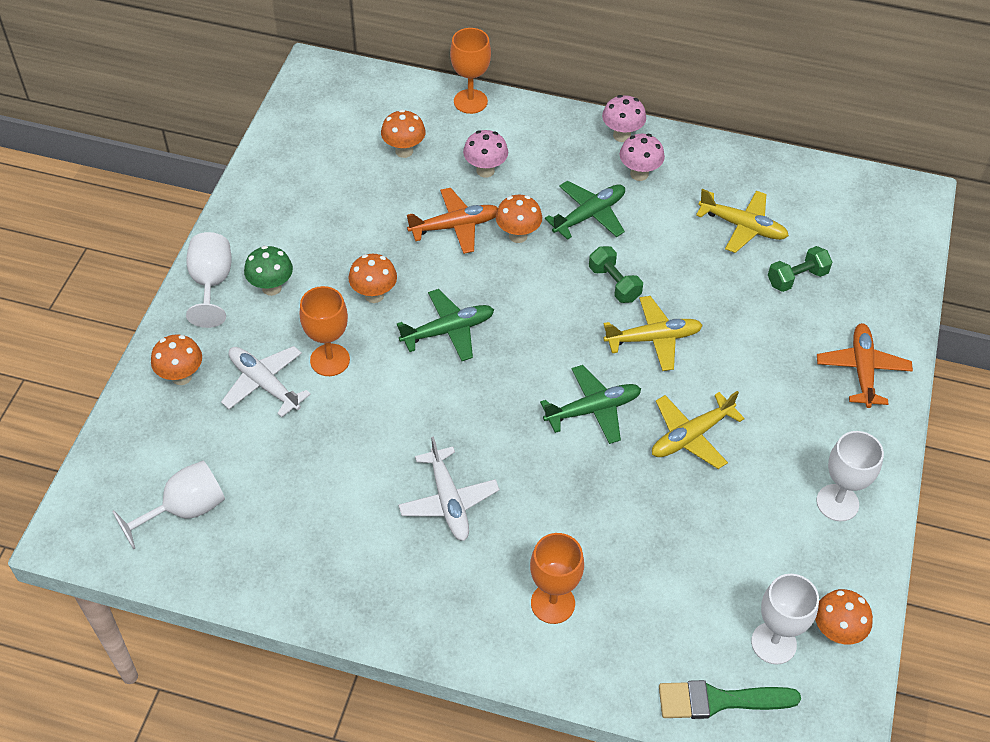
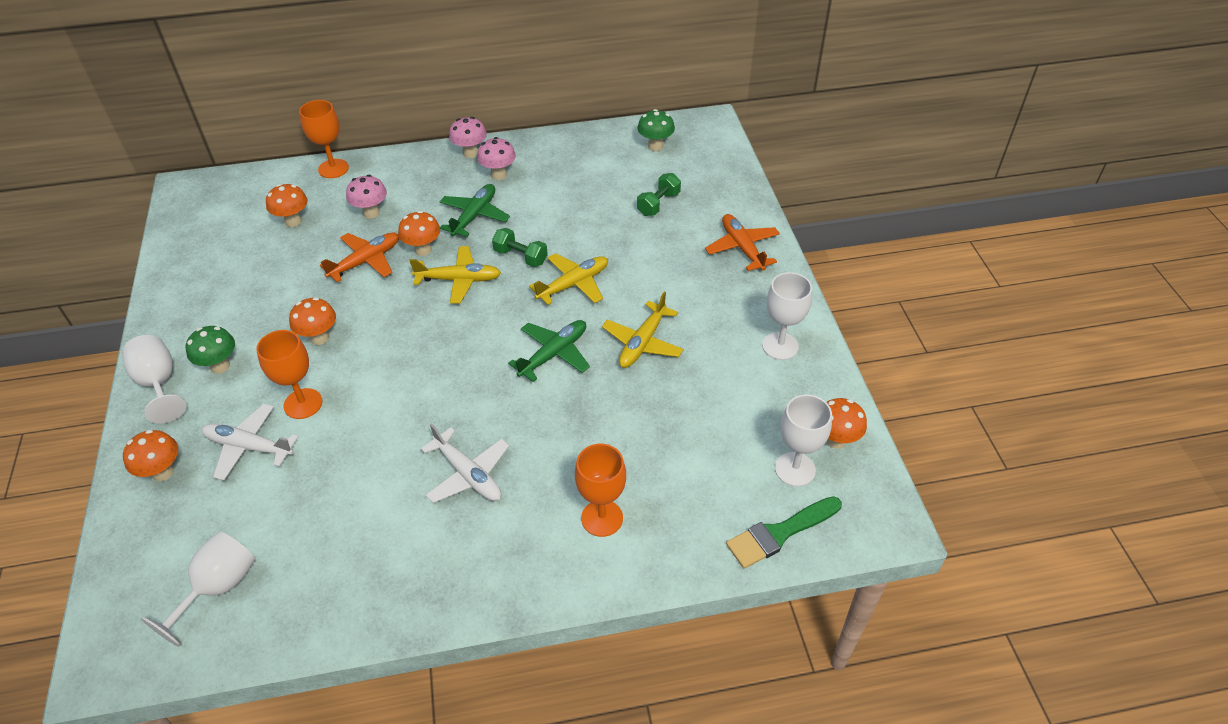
camera: 25 degrees left, 5 degrees down
green plane [397,289,494,361] -> none
yellow plane [696,189,789,253] -> yellow plane moved to [409,246,501,304]
none -> green mushroom [637,109,675,151]

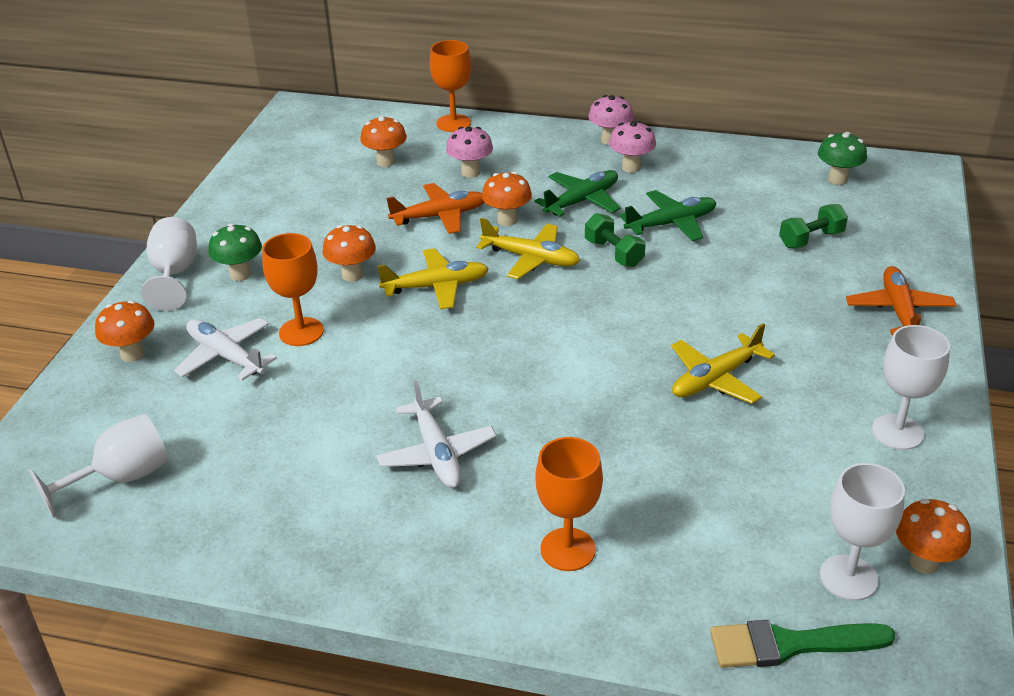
camera: 25 degrees right, 10 degrees down
green plane [508,320,590,382] -> green plane moved to [619,190,717,241]
yellow plane [529,253,608,305] -> yellow plane moved to [377,248,489,309]

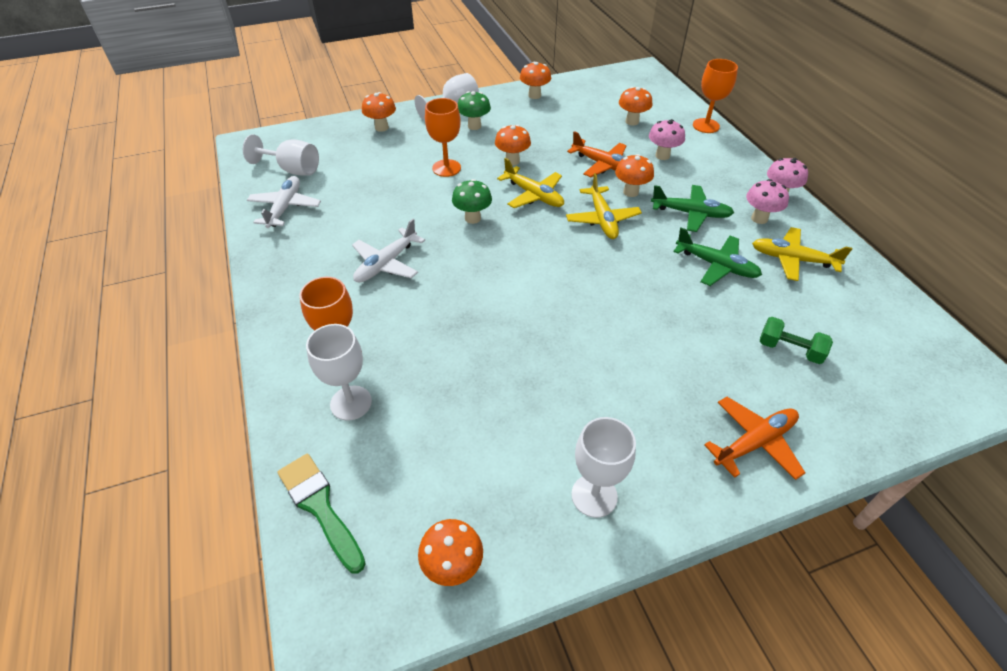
camera: 55 degrees right, 10 degrees up
white plane [174,318,277,381] -> white plane moved to [247,176,321,228]
green dumbbell [585,213,645,267] -> none
yellow plane [671,323,775,404] -> yellow plane moved to [752,227,852,281]
green mushroom [818,132,867,185] -> green mushroom moved to [452,179,492,224]
white goblet [820,463,905,601] -> white goblet moved to [306,324,372,421]
none -> orange mushroom [520,62,551,99]

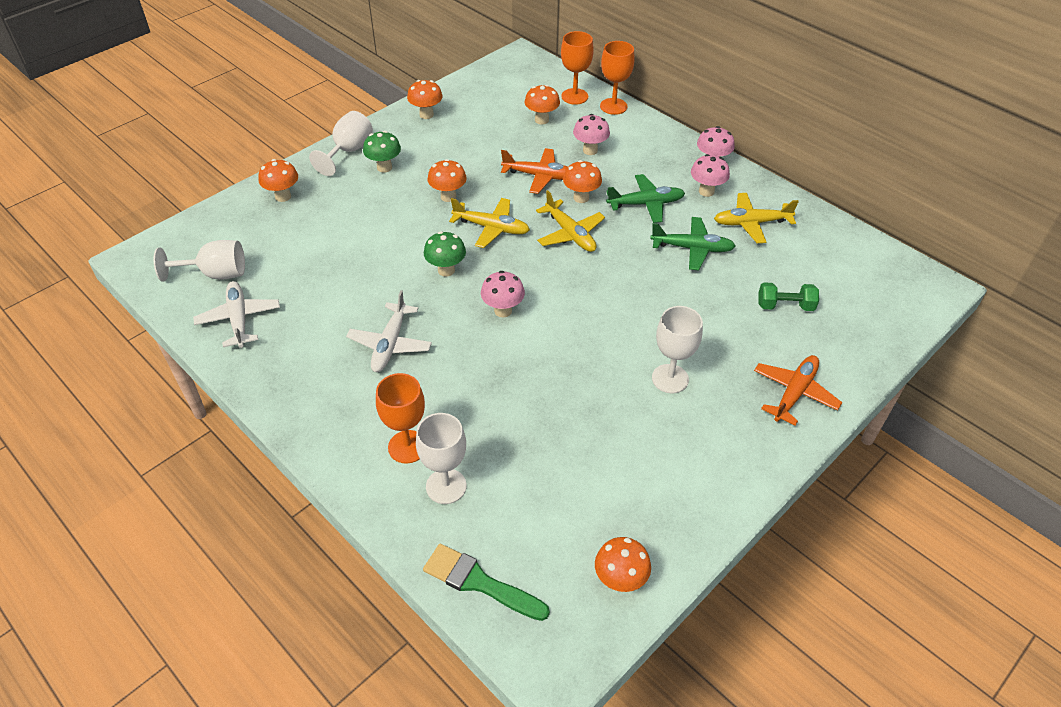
camera: 25 degrees left, 0 degrees up
orange goblet [425,98,461,177] -> orange goblet moved to [561,31,594,105]
white goblet [571,417,636,518] -> white goblet moved to [652,306,703,393]
none -> pink mushroom [481,271,525,317]

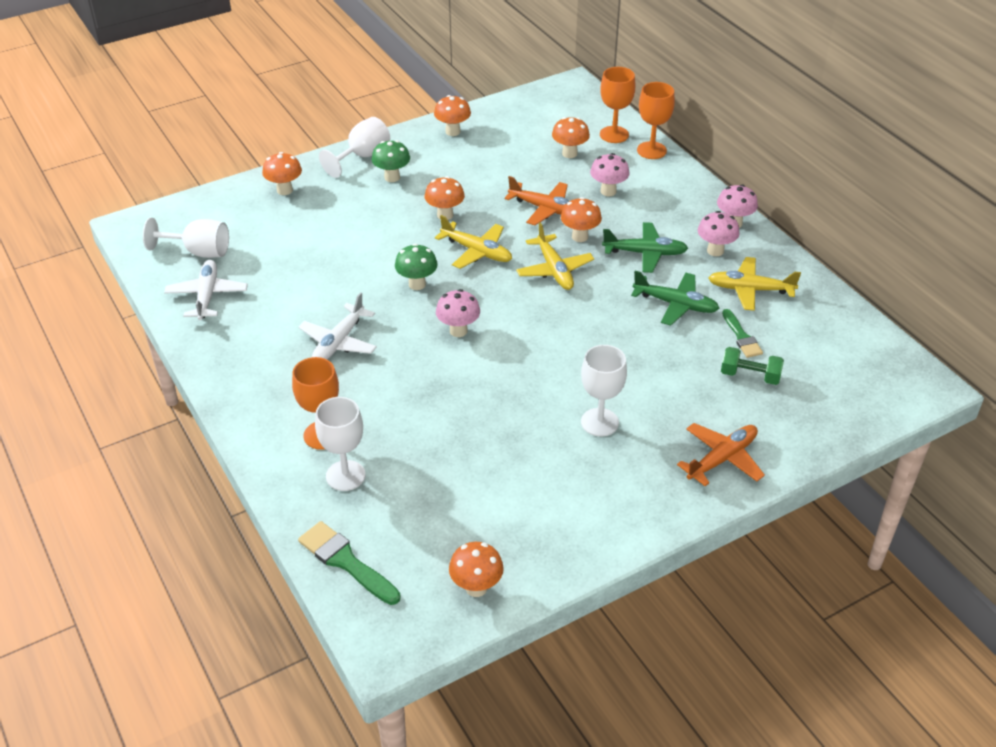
camera: 15 degrees right, 5 degrees down
none -> green brush [722,309,763,358]

